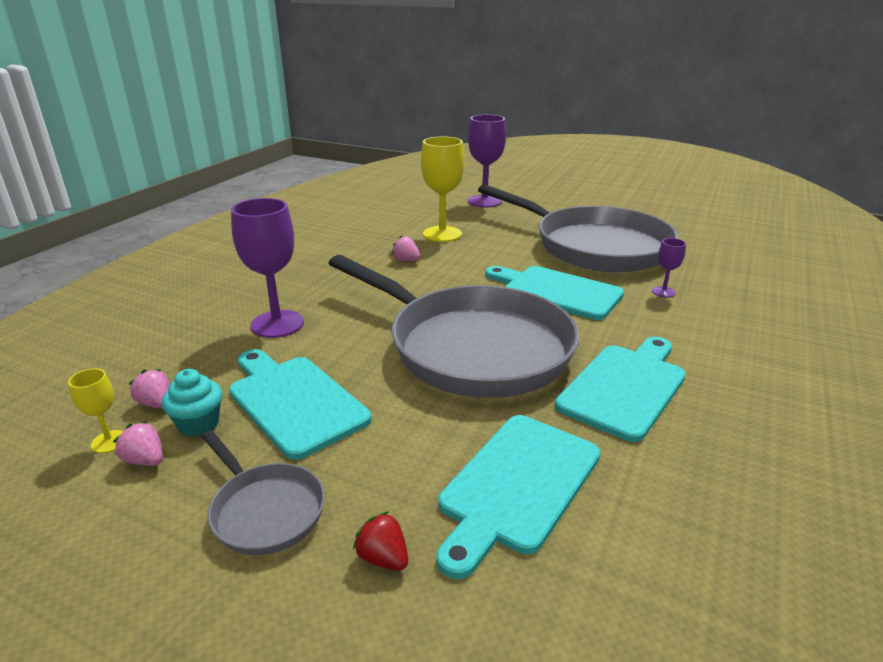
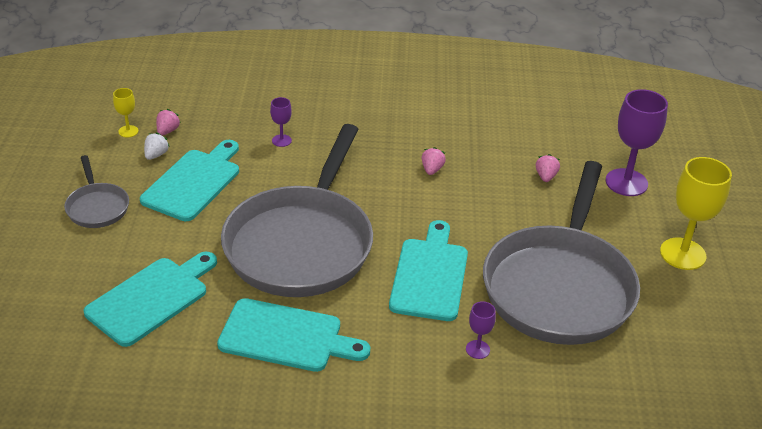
camera: 65 degrees right, 10 degrees up
pink strawberry [113,421,163,466] -> pink strawberry moved to [536,154,560,182]
turquoise cupcake [162,369,222,437] -> white strawberry [144,132,170,160]
grey pan [201,430,325,555] -> grey pan turned 45 degrees counterclockwise [64,155,129,228]
purple goblet [231,198,304,338] -> purple goblet [270,97,292,147], size x0.48
red strawberry [353,511,408,571] -> none
yellow goblet [421,137,465,242] -> yellow goblet moved to [660,157,732,270]
turquoise cutting board [437,415,600,579] -> turquoise cutting board turned 120 degrees clockwise [84,252,217,347]

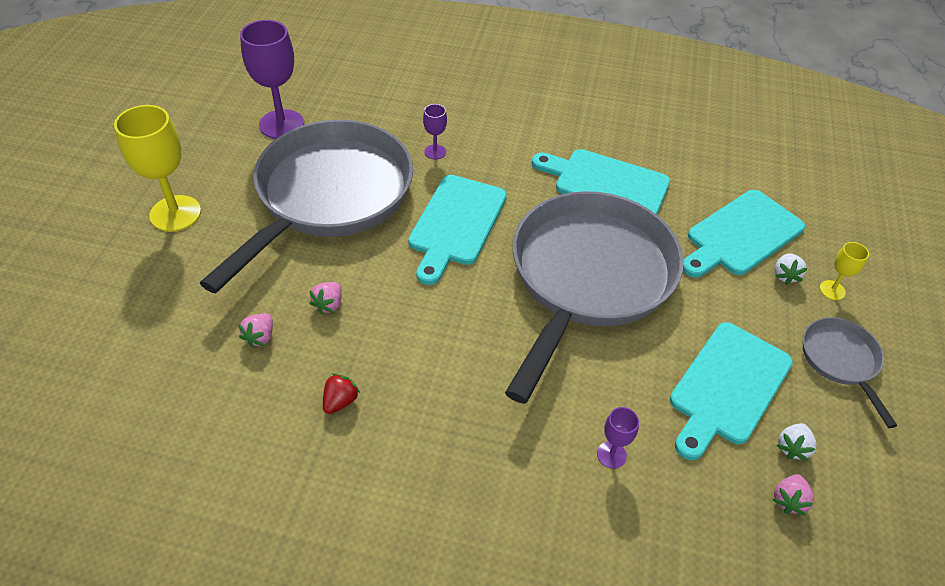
camera: 170 degrees left, 10 degrees up
yellow goblet [113,88,139,138] -> yellow goblet moved to [820,242,869,300]
pink strawberry [422,147,446,175] -> pink strawberry moved to [310,282,342,314]
purple goblet [606,89,668,196] -> purple goblet moved to [240,20,304,139]
none -> red strawberry [323,373,360,414]
none -> white strawberry [774,253,808,285]

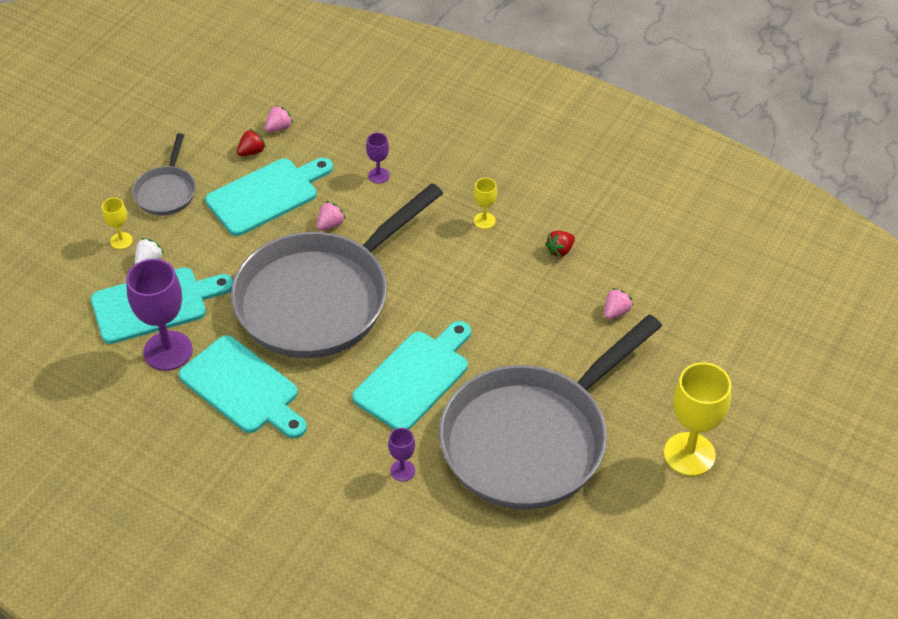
camera: 160 degrees left, 0 degrees up
purple goblet [240,20,304,139] -> purple goblet moved to [126,259,193,371]
pink strawberry [310,282,342,314] -> pink strawberry moved to [316,201,346,231]
white strawberry [776,423,817,461] -> red strawberry [237,129,266,156]
none -> yellow goblet [474,178,497,229]

